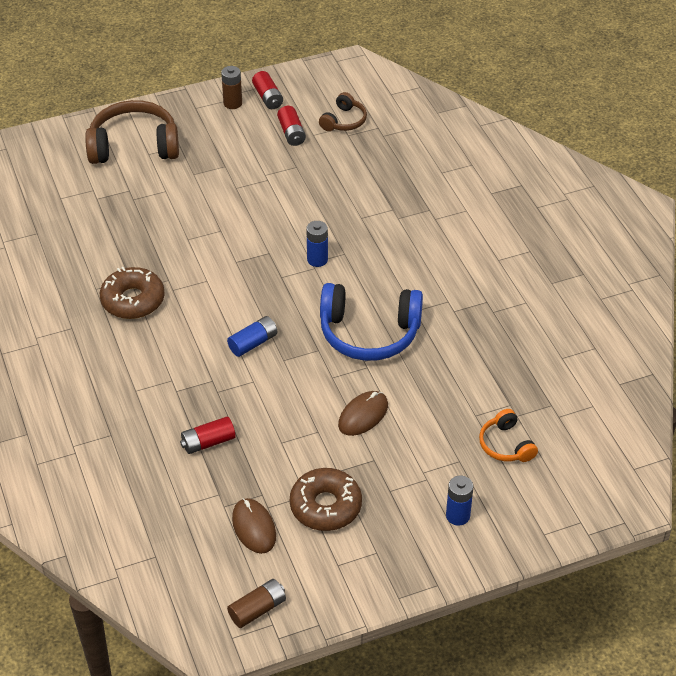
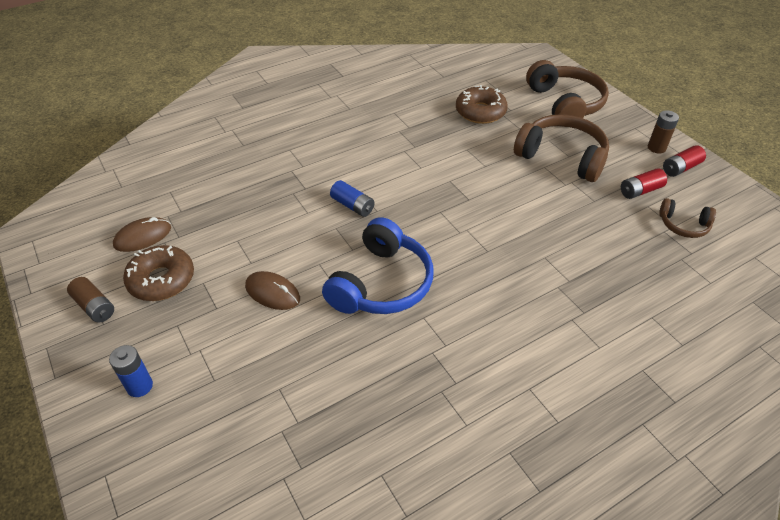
camera: 80 degrees right, 0 degrees up
brown donut [100,267,165,319] -> brown donut moved to [456,85,508,124]
red battery [180,417,236,454] -> none
brown battery [227,579,286,628] -> brown battery moved to [67,277,114,323]
blue battery [306,221,328,267] -> none
blue headphones [320,283,423,361] -> blue headphones turned 150 degrees counterclockwise [322,217,434,314]
orange headphones [479,409,538,462] -> none
none -> brown headphones [514,114,609,182]

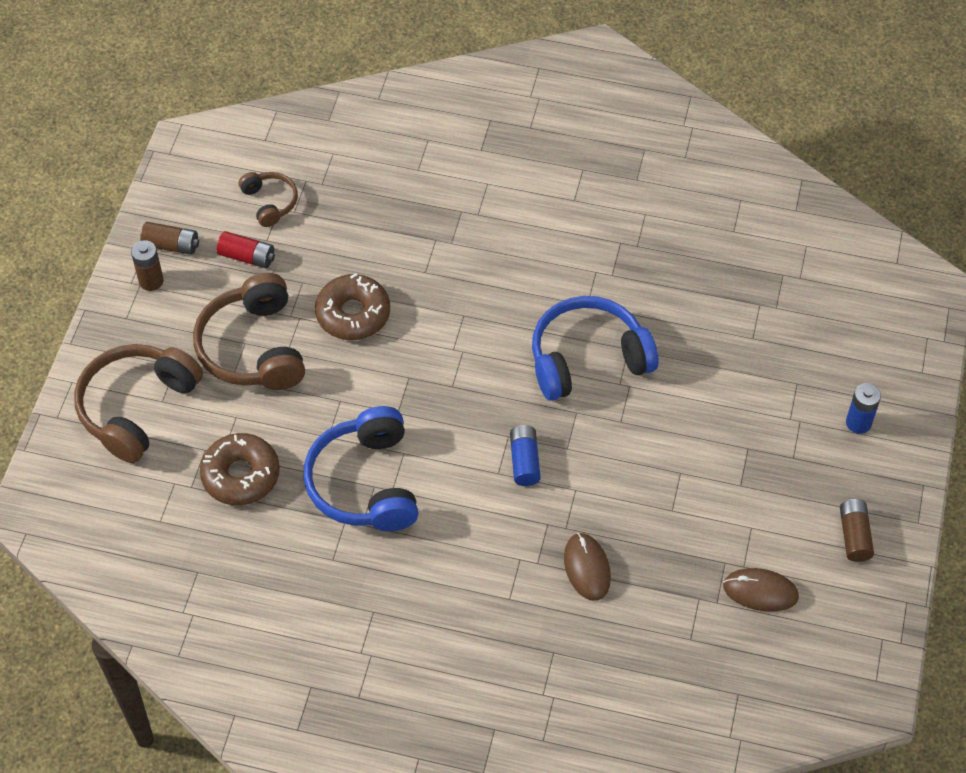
camera: 135 degrees left, 10 degrees up
brown donut [123,245,194,301] -> brown donut moved to [315,273,390,340]
brown mouse [245,271,300,310] -> brown mouse moved to [564,533,611,601]
red battery [663,145,706,177] -> brown battery [140,222,199,255]
none -> blue headphones [304,406,418,531]

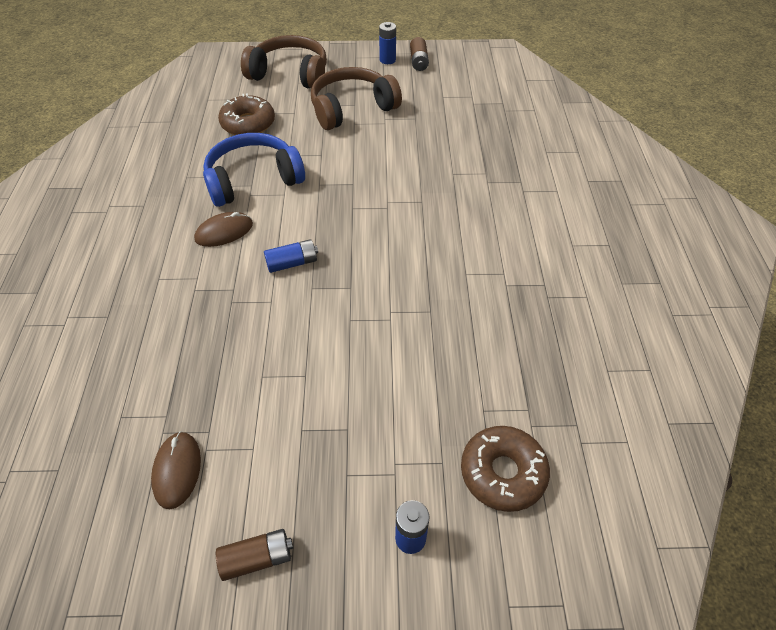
camera: 75 degrees right, 5 degrees down
brown battery [131,240,164,291] -> blue battery [379,22,396,64]
red battery [217,231,275,268] -> none
brown headphones [239,172,298,227] -> none
brown donut [315,273,390,340] -> brown donut moved to [461,426,550,512]
blue headphones [532,296,658,401] -> none
brown mouse [564,533,611,601] -> brown mouse moved to [194,212,253,247]

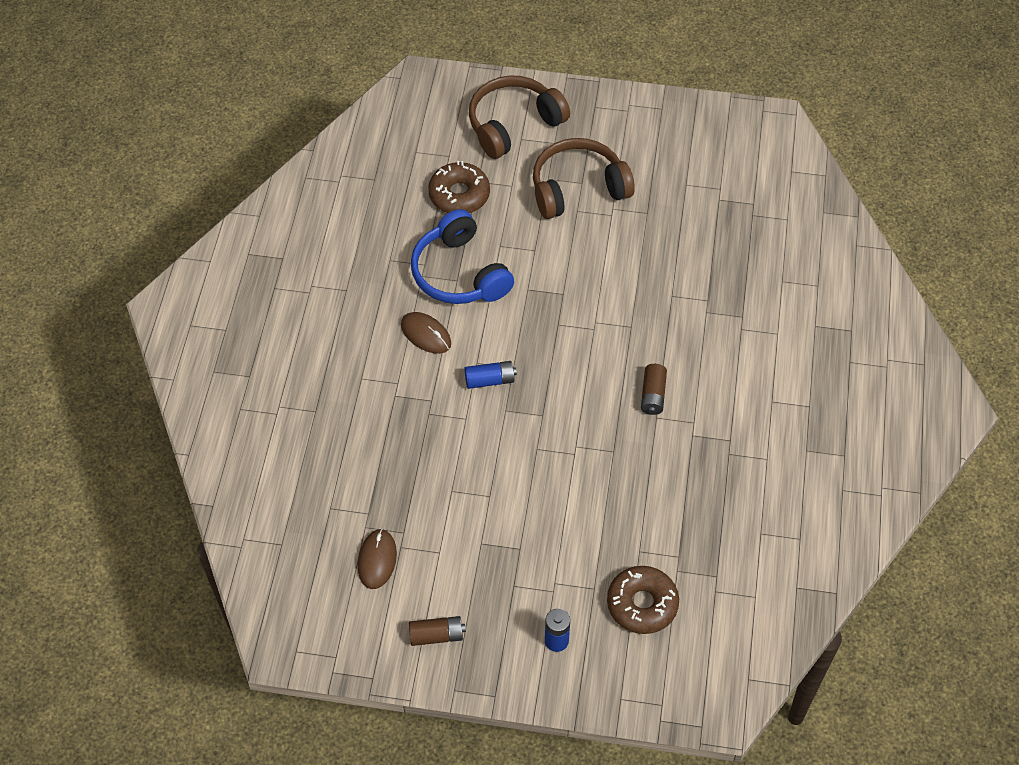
camera: 10 degrees right, 5 degrees up
brown mouse [194,212,253,247] -> brown mouse turned 60 degrees clockwise [401,312,451,354]
blue headphones [203,133,305,207] -> blue headphones turned 105 degrees counterclockwise [411,209,514,304]
brown headphones [241,35,327,88] -> brown headphones turned 60 degrees counterclockwise [469,75,570,159]
blue battery [379,22,396,64] -> none
brown battery [410,37,429,71] -> brown battery moved to [641,364,667,415]

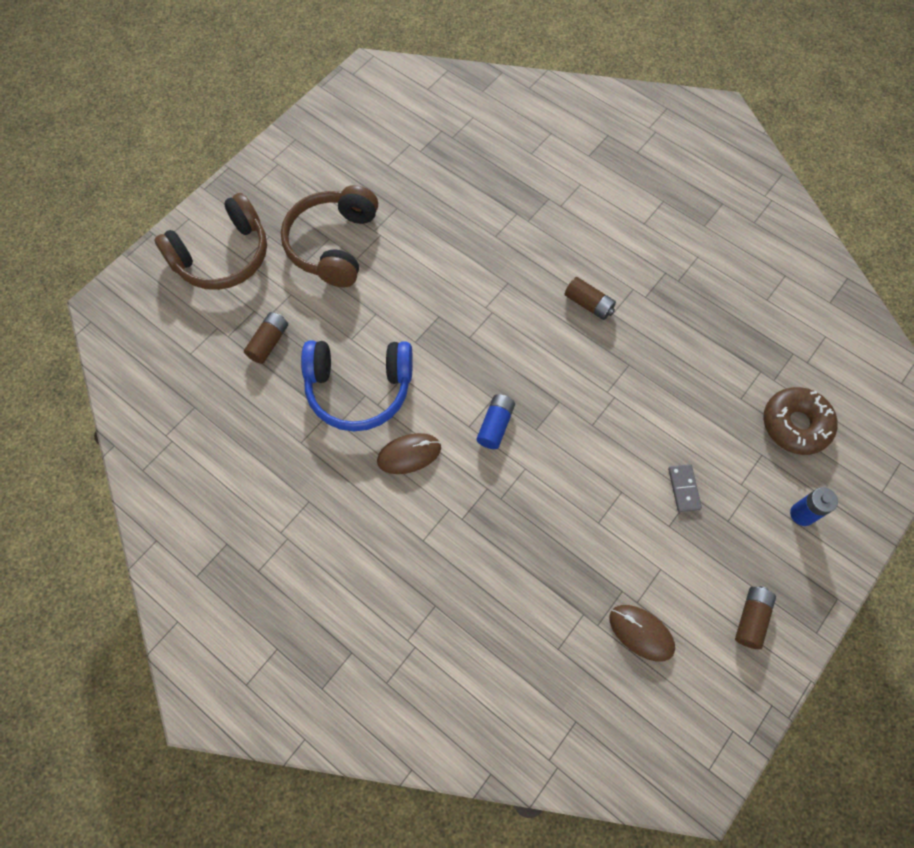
camera: 60 degrees left, 10 degrees up
brown donut [428,161,490,213] -> brown battery [244,312,288,364]
brown headphones [469,75,570,159] -> brown headphones turned 120 degrees counterclockwise [154,193,267,290]
none -> grey domino [668,464,702,512]

